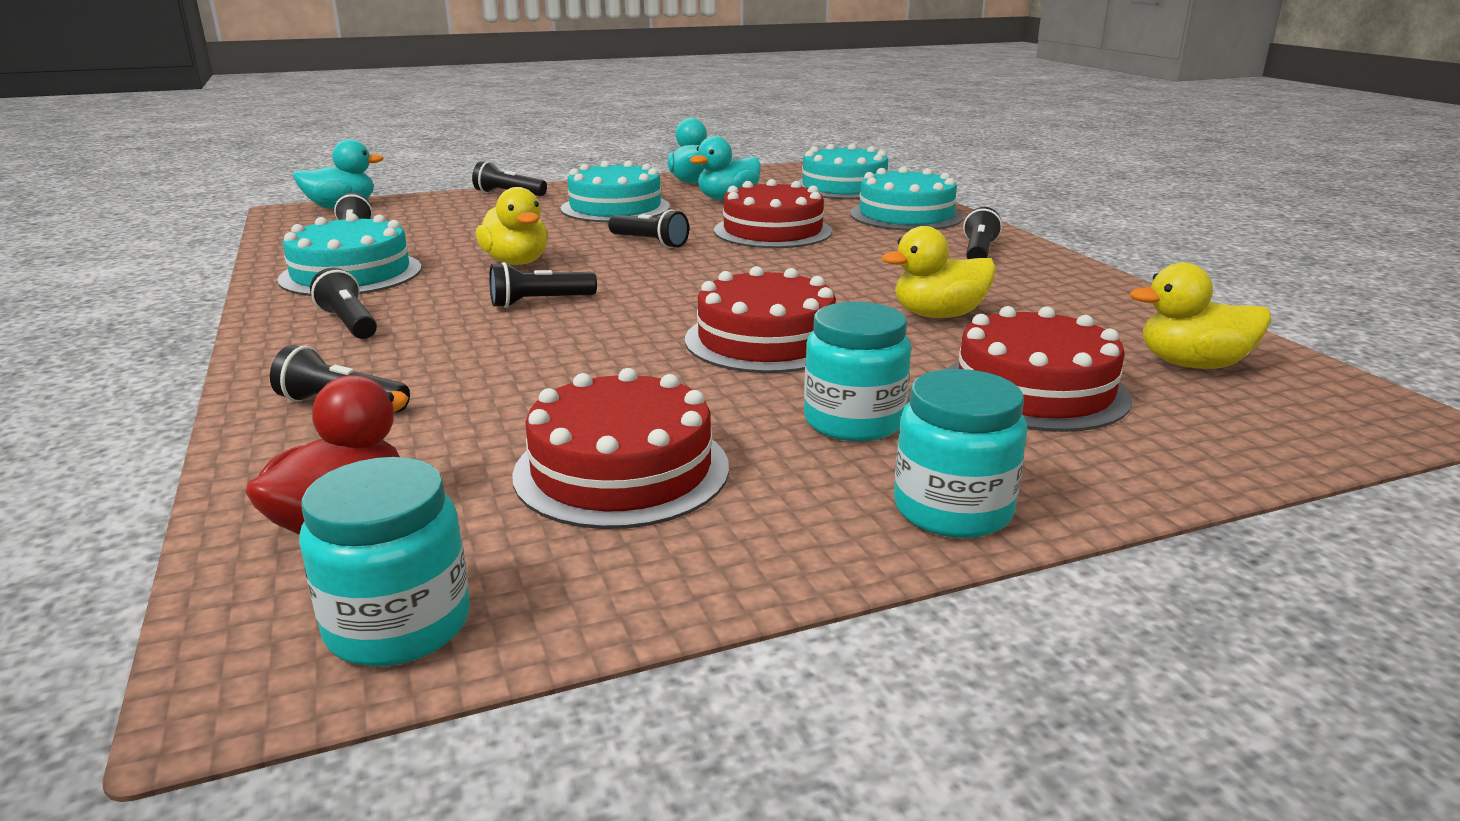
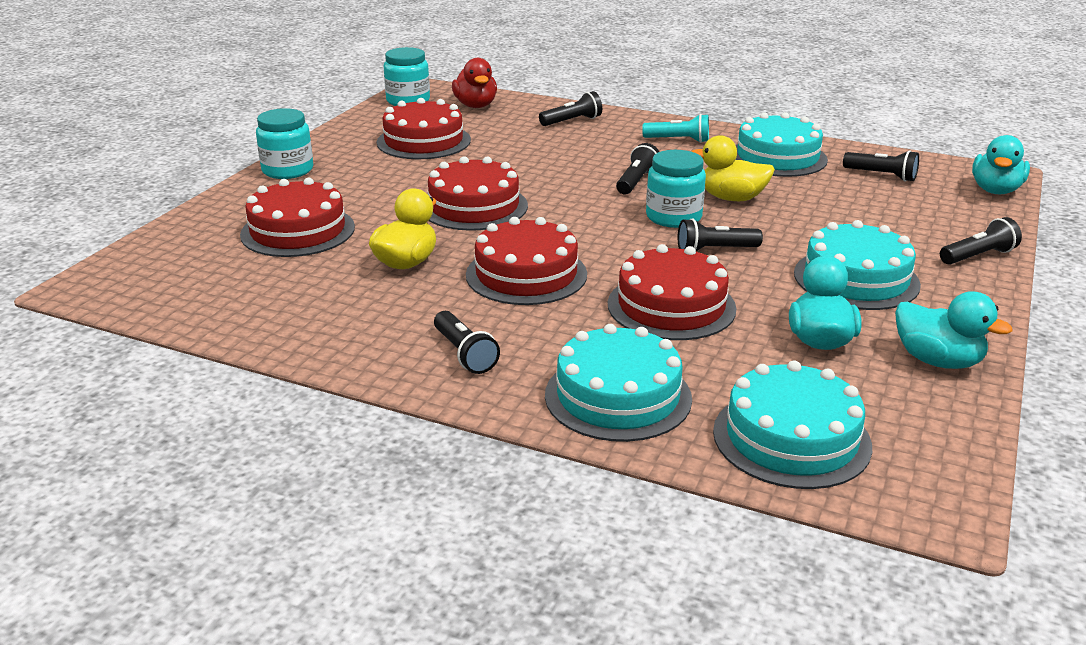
camera: 135 degrees right, 5 degrees up
black flashlight [310,267,377,339] -> turquoise flashlight [642,114,709,143]
turquoise jar [804,302,911,441] -> turquoise jar moved to [646,150,706,228]
yellow duck [1130,262,1271,369] -> none
none -> red cake [466,217,587,305]

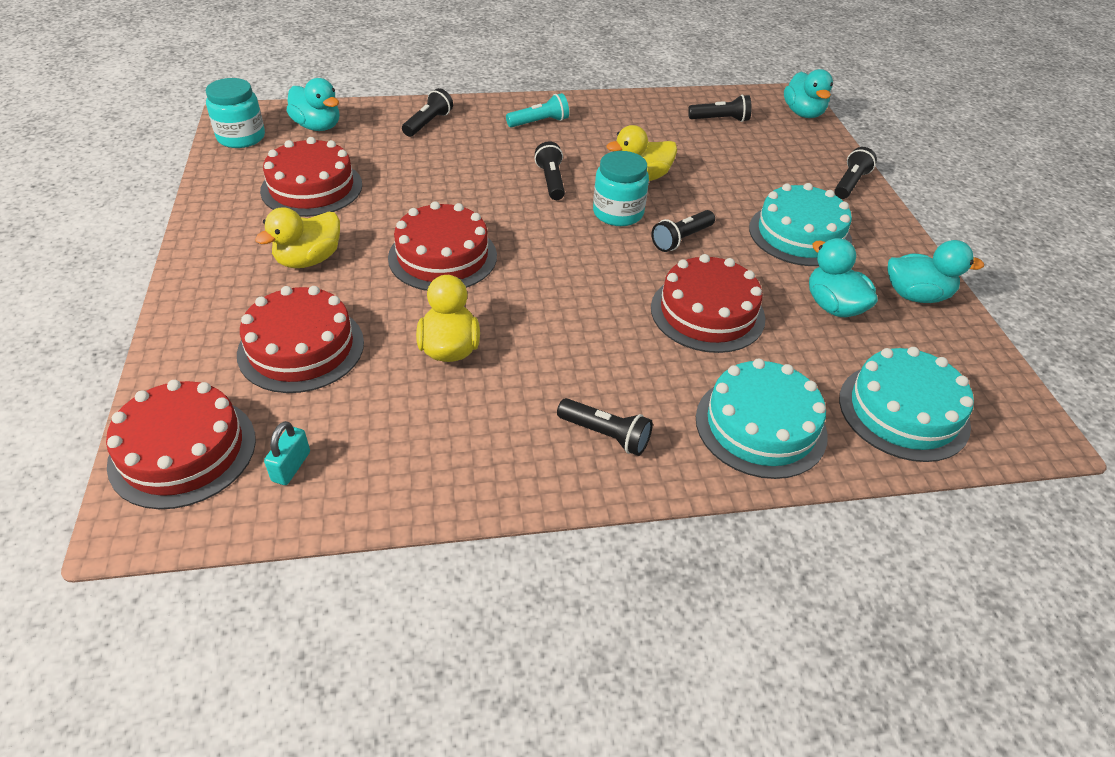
camera: 35 degrees left, 15 degrees up
turquoise jar [256,108,313,179] -> none
red duck [452,58,497,108] -> turquoise duck [286,78,339,131]
red cake [466,217,587,305] -> red cake moved to [106,380,256,509]
turquoise cake [736,112,828,177] -> none
none -> yellow duck [255,207,340,268]
none -> turquoise padlock [264,421,310,485]

